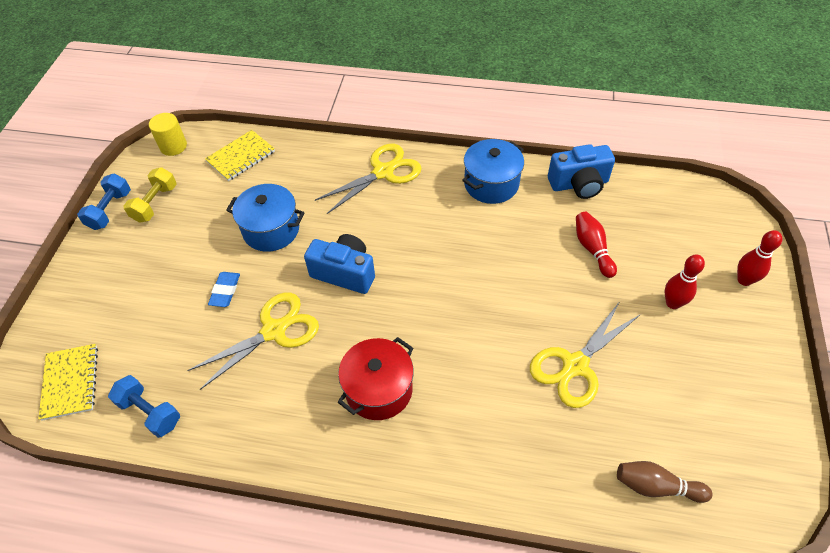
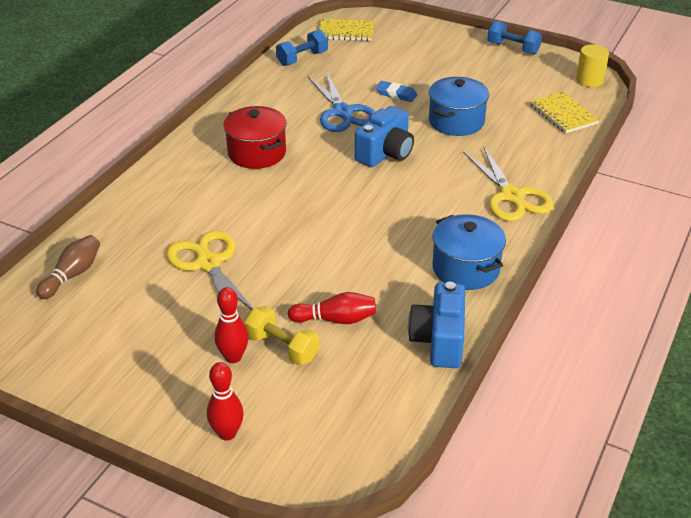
camera: 105 degrees right, 15 degrees down
yellow dumbbell [124,167,177,223] -> yellow dumbbell moved to [244,306,319,365]
yellow scissors [187,292,319,390] -> blue scissors [308,73,375,132]

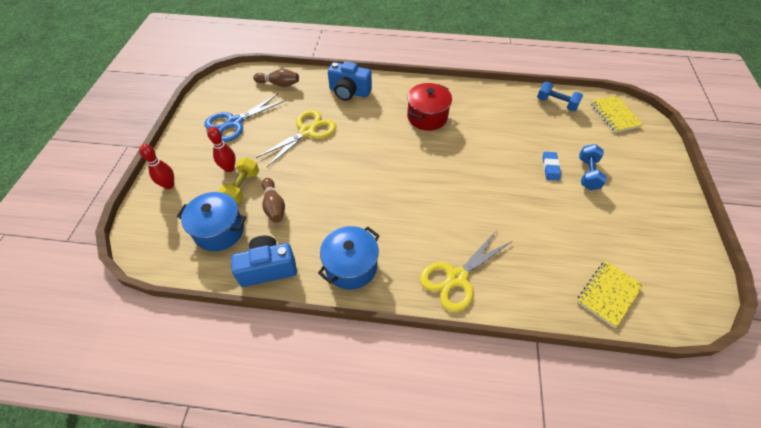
camera: 70 degrees right, 15 degrees up
red bowling pin [288,292,376,324] -> brown bowling pin [262,178,285,223]
blue scissors [308,73,375,132] -> blue scissors moved to [204,93,287,142]
blue camera [355,106,414,167] -> blue camera moved to [328,61,372,101]
blue pot [429,77,489,136] -> blue pot moved to [177,192,246,251]
blue dumbbell [487,21,542,55] -> blue dumbbell moved to [579,144,607,190]
yellow cylinder [576,44,609,87] -> none

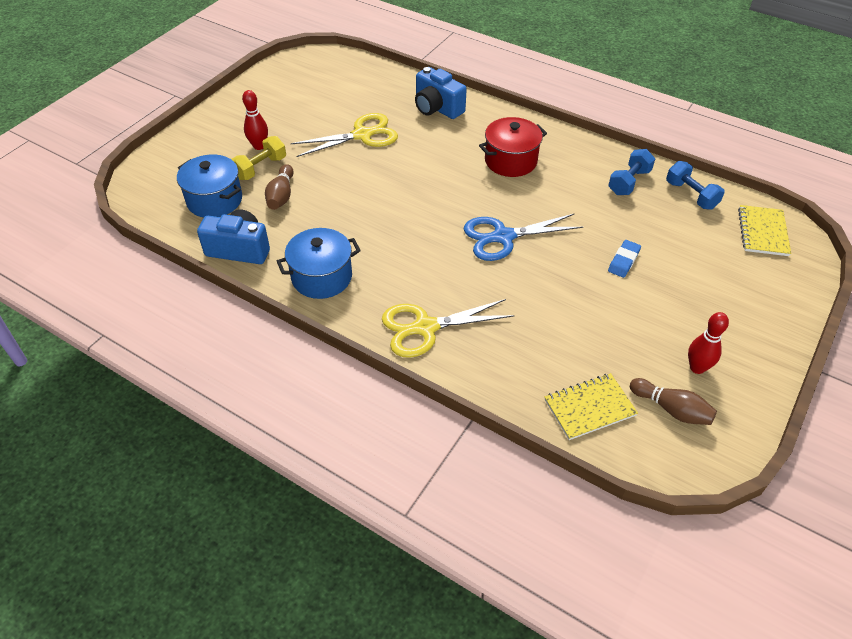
camera: 25 degrees right, 5 degrees down
red bowling pin [139,144,174,189] -> red bowling pin moved to [688,312,729,374]
blue scissors [204,93,287,142] -> blue scissors moved to [464,213,583,261]
brown bowling pin [253,69,299,87] -> brown bowling pin moved to [630,378,717,425]
blue dumbbell [579,144,607,190] -> blue dumbbell moved to [608,149,655,195]

